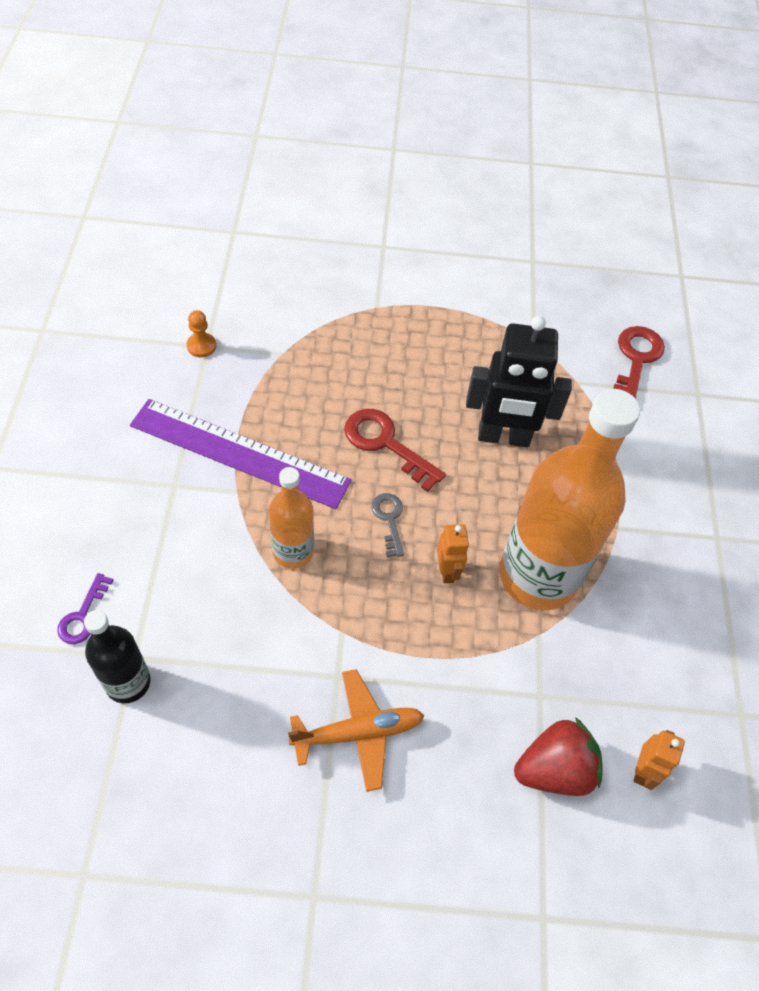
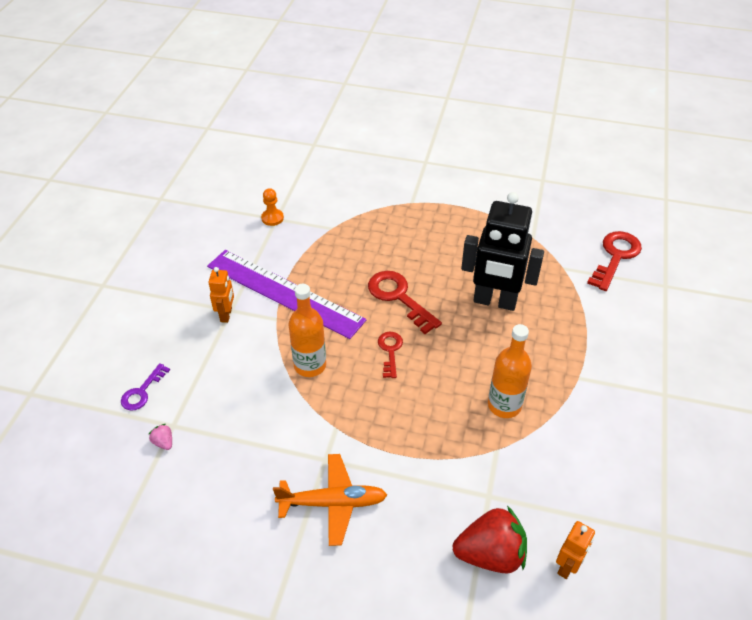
camera: 15 degrees right, 10 degrees down
black bottle [84,610,151,703] -> pink strawberry [149,424,172,450]
grey key [371,493,404,557] -> red key [378,332,403,378]
orange robot [437,524,469,583] -> orange robot moved to [208,267,234,323]
orange bottle [499,389,640,610] -> orange bottle [488,324,532,418], size x0.51

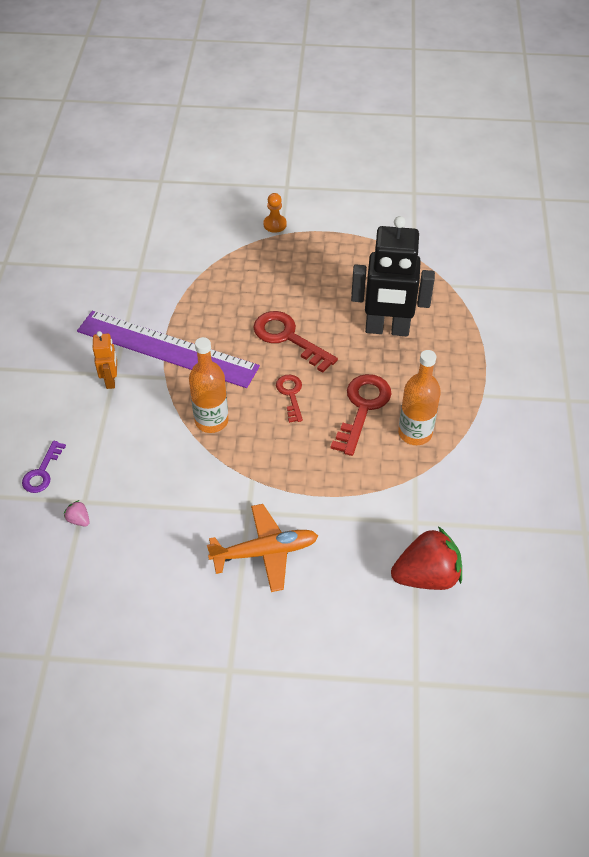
camera: 10 degrees left, 5 degrees up
orange pawn [261,188,284,226] -> orange pawn moved to [263,193,287,233]
orange robot [556,521,595,579] -> none
red key [587,231,642,291] -> red key moved to [331,374,391,456]

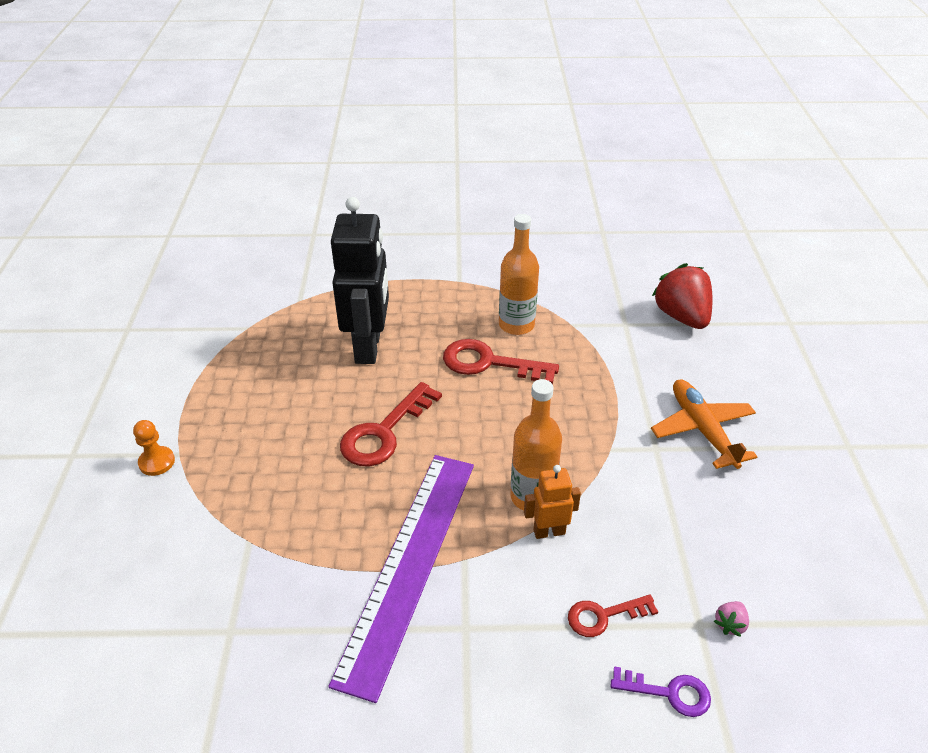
camera: 95 degrees left, 10 degrees down
orange robot [93,331,117,389] -> orange robot moved to [524,465,581,539]
red key [276,375,303,423] -> red key moved to [568,594,658,637]

